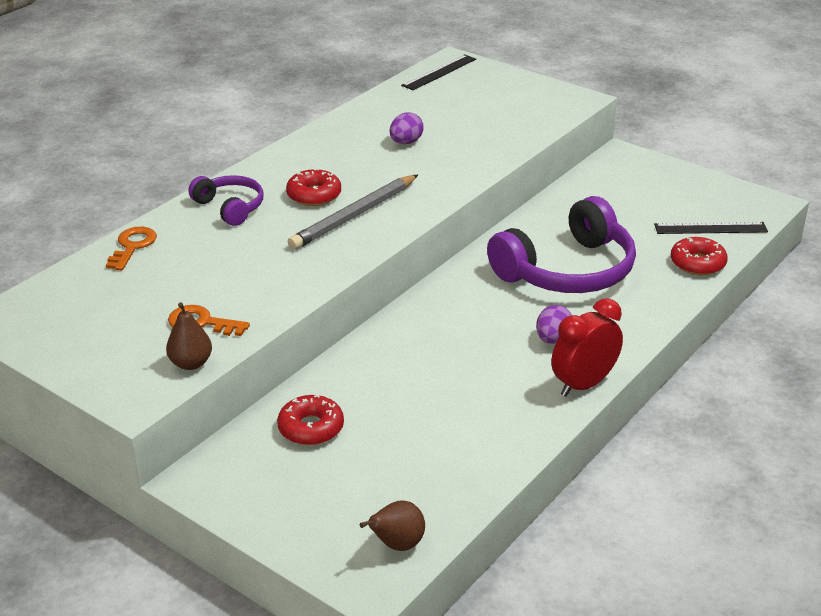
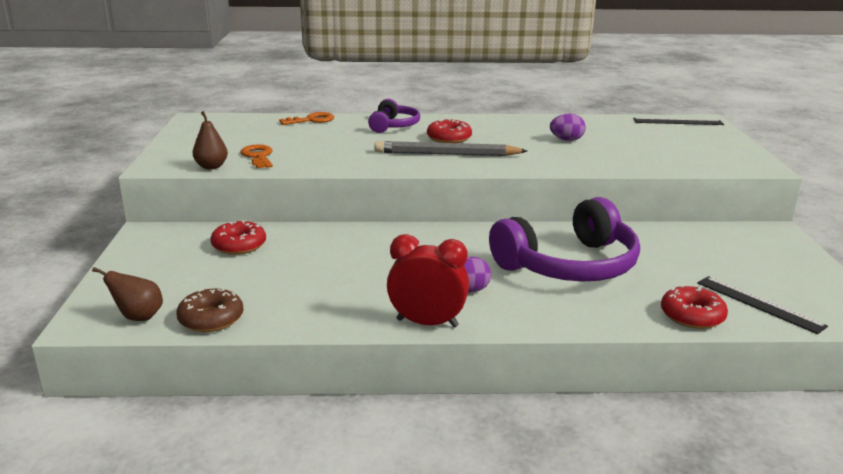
camera: 50 degrees right, 10 degrees down
purple headphones [487,196,636,293] -> purple headphones turned 45 degrees counterclockwise [489,197,640,282]
none -> brown donut [176,288,244,332]

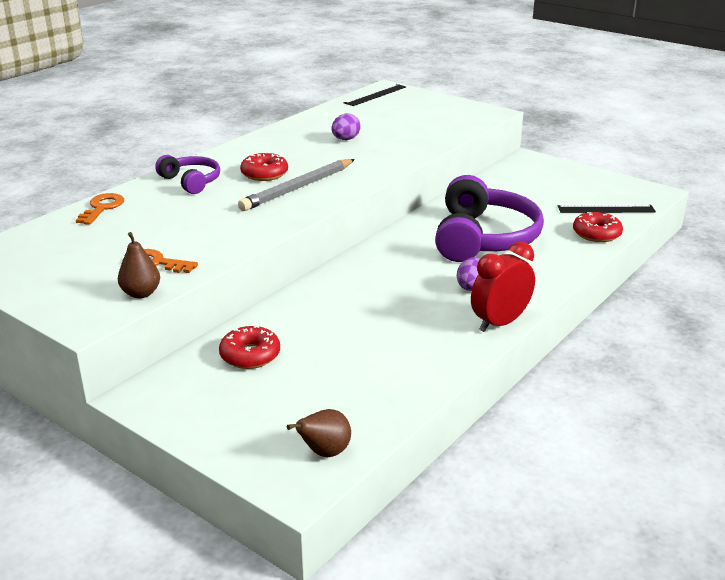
camera: 50 degrees left, 5 degrees up
brown donut [176,288,244,332] -> none

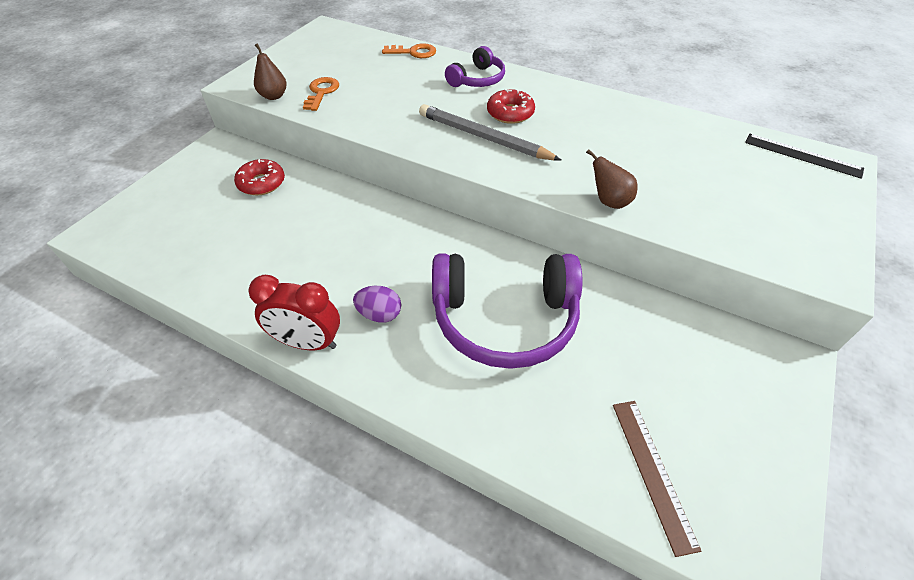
camera: 80 degrees right, 20 degrees up
brown pear [287,409,351,457] -> brown pear moved to [586,149,637,209]
purple egg [332,113,361,140] -> none
red clock [471,241,535,332] -> red clock turned 150 degrees clockwise [248,275,340,350]
black ruler [558,205,656,213] -> brown ruler [613,401,702,557]
red donut [573,212,623,242] -> none

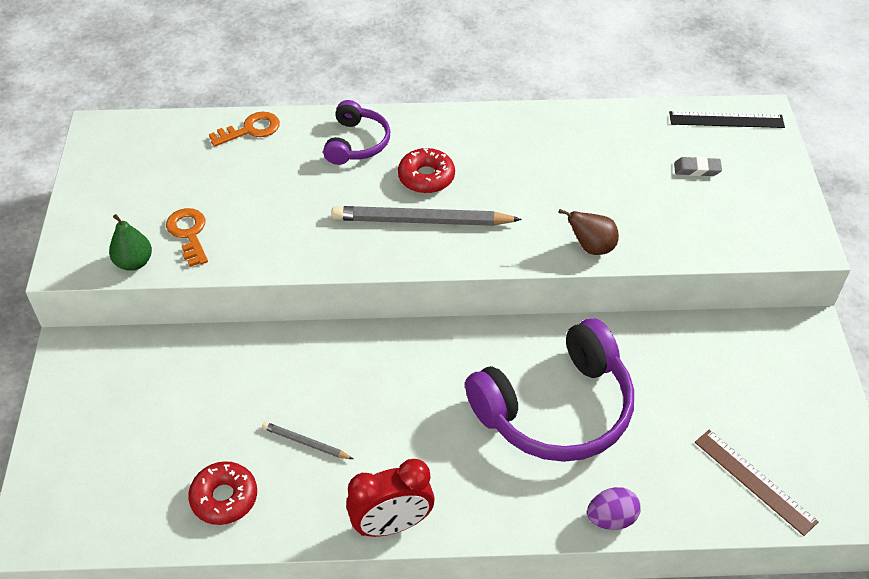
camera: 30 degrees left, 0 degrees up
red donut [234,159,285,195] -> red donut moved to [188,461,257,525]
brown pear [254,43,287,100] -> green pear [109,214,152,271]
purple egg [353,286,401,323] -> purple egg moved to [587,487,641,530]
none -> grey pencil [262,422,353,459]
none -> grey eraser [674,157,722,176]

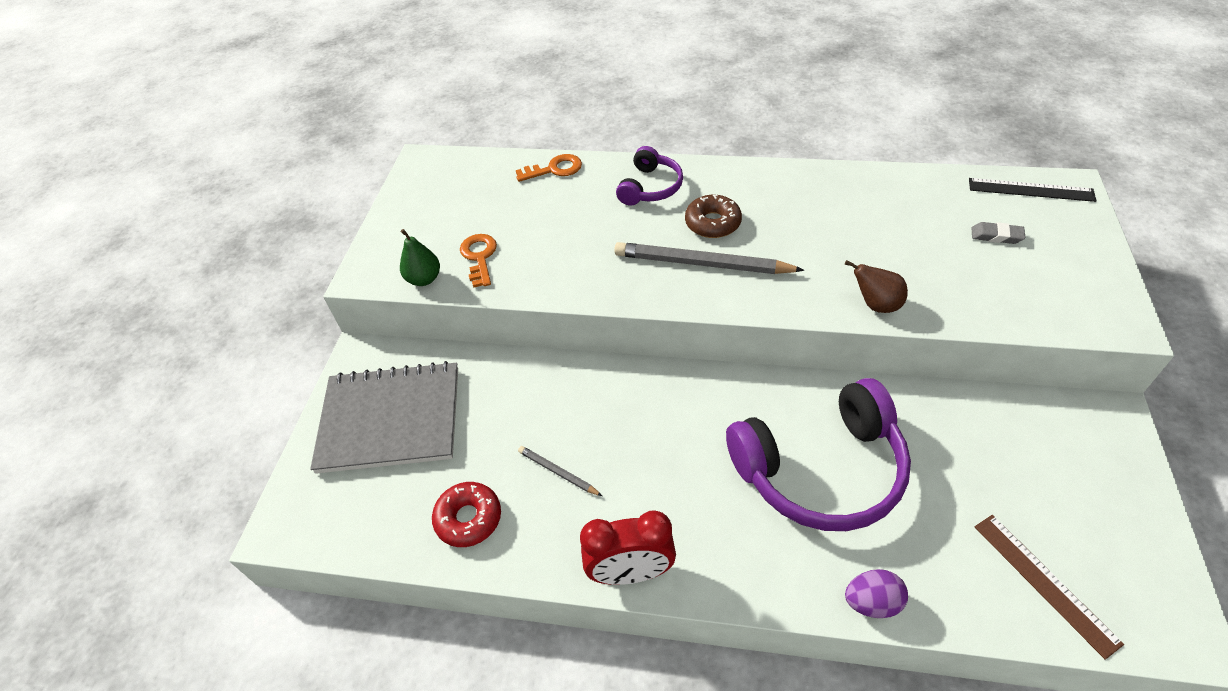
camera: 15 degrees right, 0 degrees up
red donut [398,148,455,193] -> brown donut [685,195,742,238]
none -> grey notebook [310,361,458,474]

